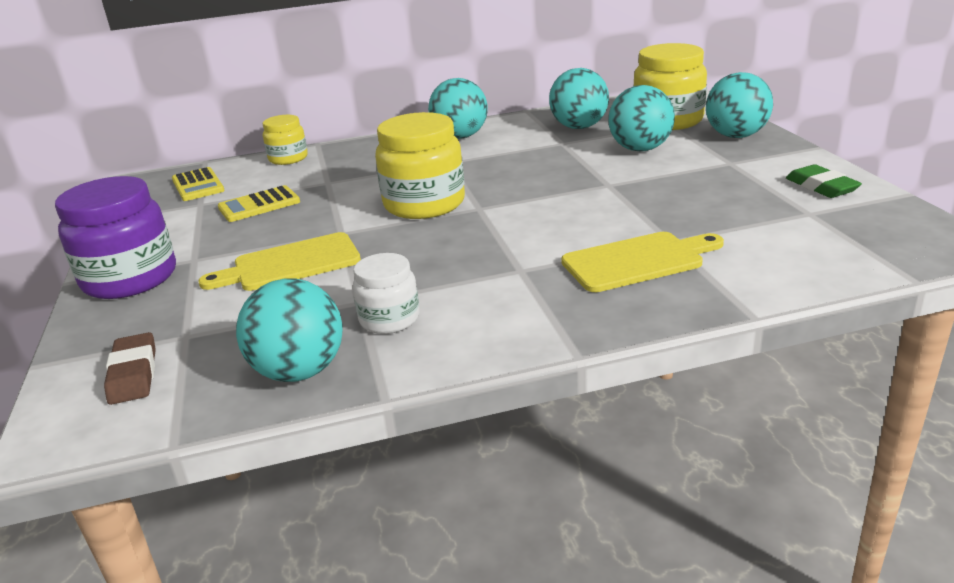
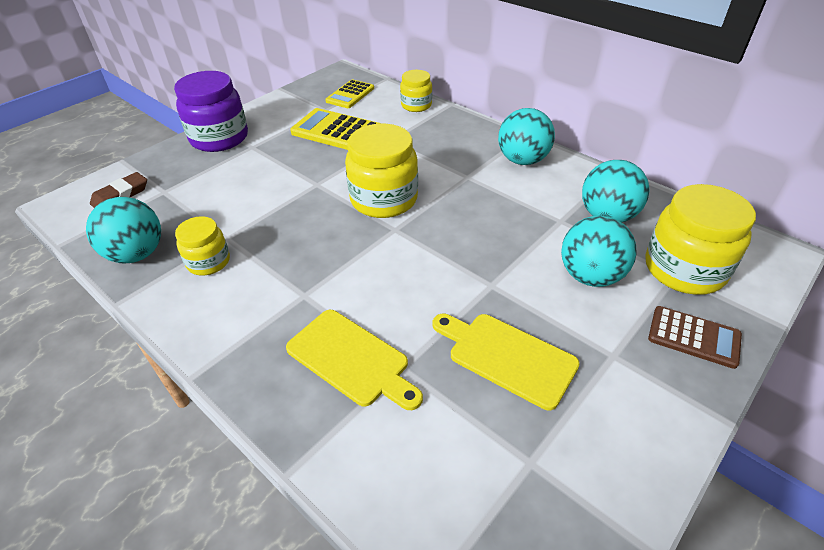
camera: 55 degrees right, 15 degrees up
yellow cutting board [198,232,361,291] -> yellow cutting board moved to [433,314,580,410]
yellow calculator [218,185,300,222] -> yellow calculator [290,108,381,150], size x1.54
white jar [353,253,419,334] -> yellow jar [175,216,230,275]
turquoise ball [706,72,773,138] -> brown calculator [648,306,742,369]
green eraser [786,164,862,198] -> none

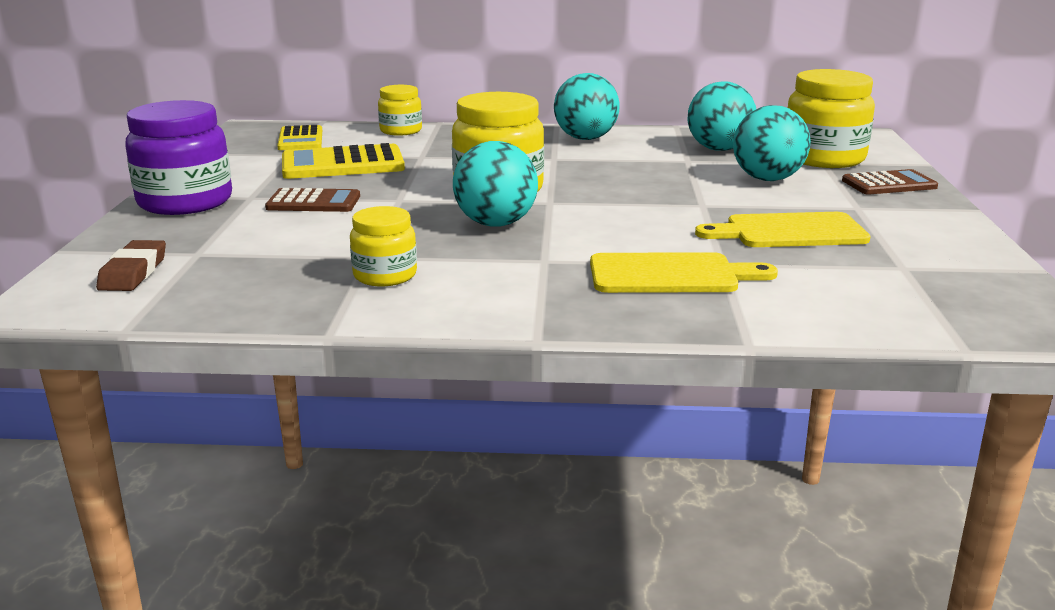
camera: 40 degrees left, 20 degrees down
turquoise ball [86,197,161,263] -> turquoise ball moved to [453,141,538,227]
none -> brown calculator [265,188,360,212]

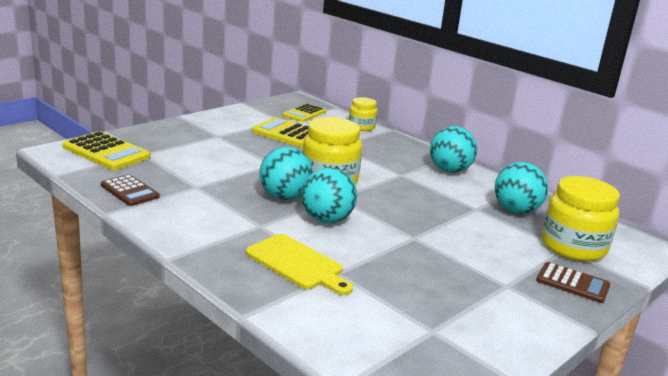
camera: 40 degrees right, 0 degrees up
brown eraser [96,240,166,291] -> yellow calculator [63,131,151,170]
purple jar [125,100,232,215] -> none
brown calculator [265,188,360,212] -> brown calculator moved to [101,174,160,206]
yellow jar [350,206,417,286] -> none
yellow cutting board [695,212,871,247] -> none
turquoise ball [733,105,811,181] -> turquoise ball moved to [301,167,357,223]

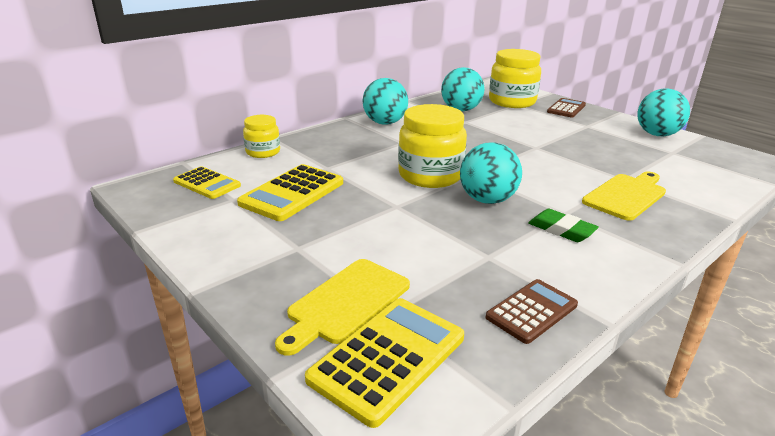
camera: 85 degrees left, 5 degrees up
turquoise ball [301,167,357,223] -> turquoise ball moved to [637,89,690,136]
none -> yellow cutting board [275,259,410,356]
none -> green eraser [528,209,599,242]

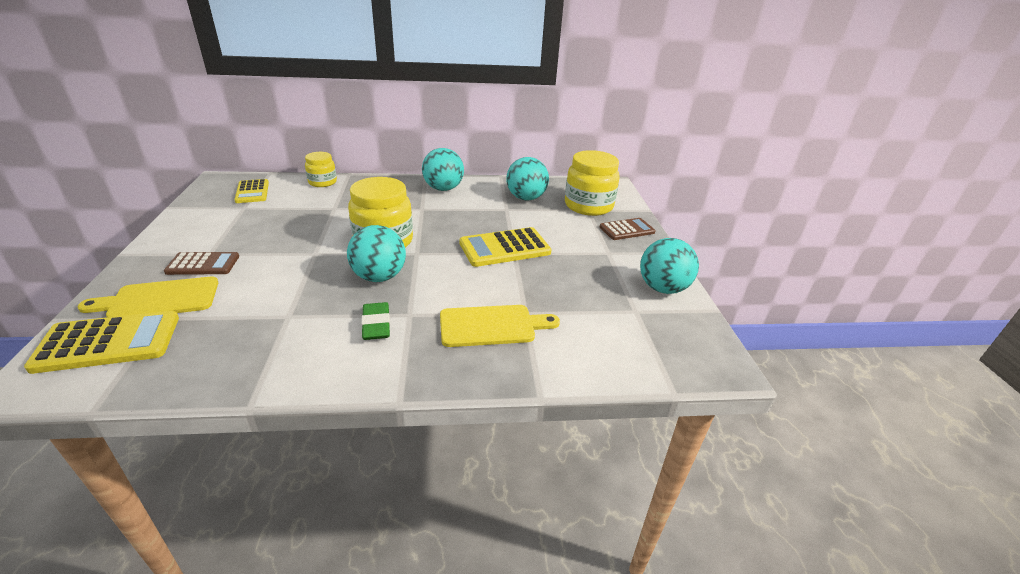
camera: 35 degrees right, 5 degrees up
yellow calculator [237,164,343,221] -> yellow calculator moved to [459,227,551,267]
brown calculator [485,279,578,344] -> brown calculator moved to [164,252,239,275]

